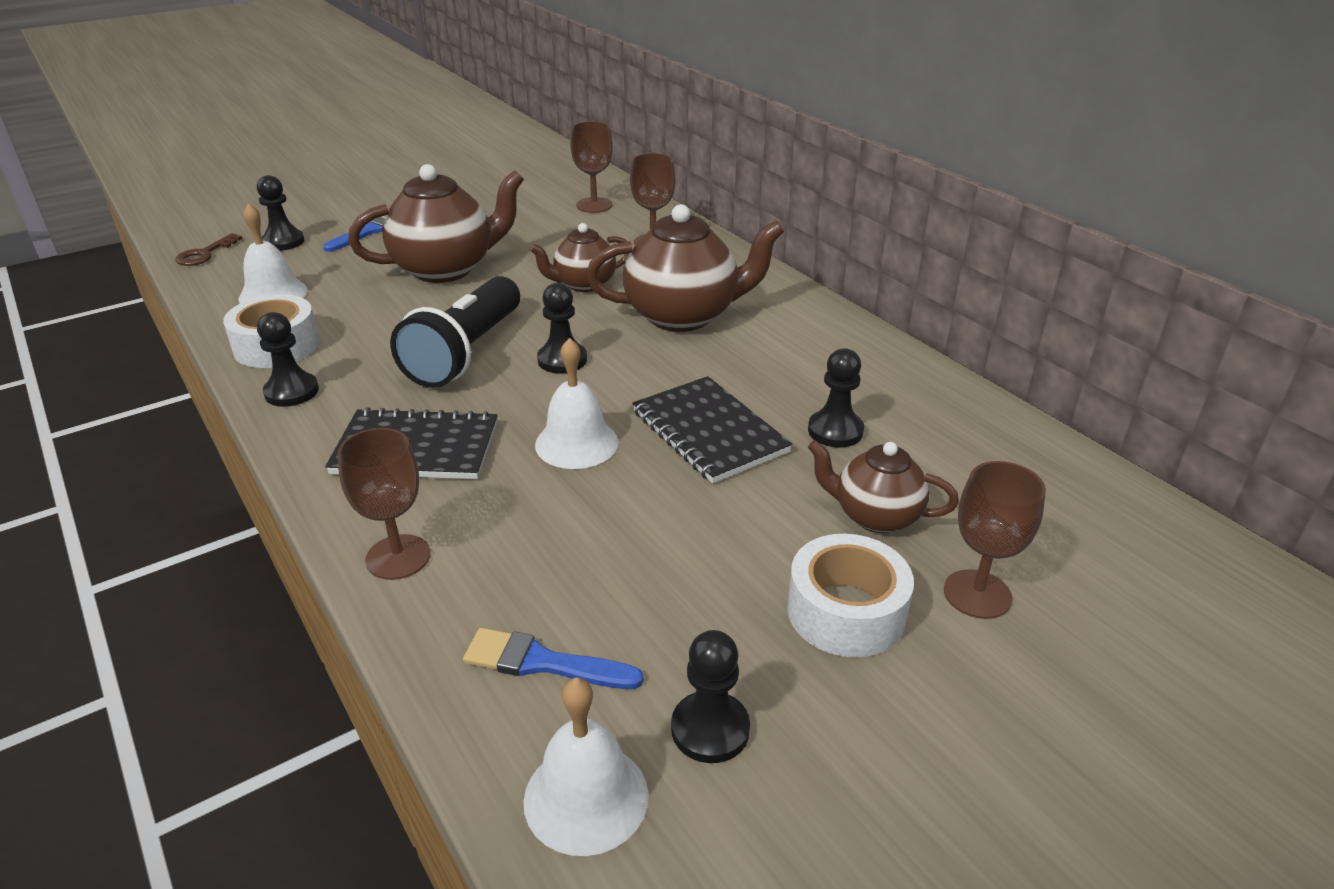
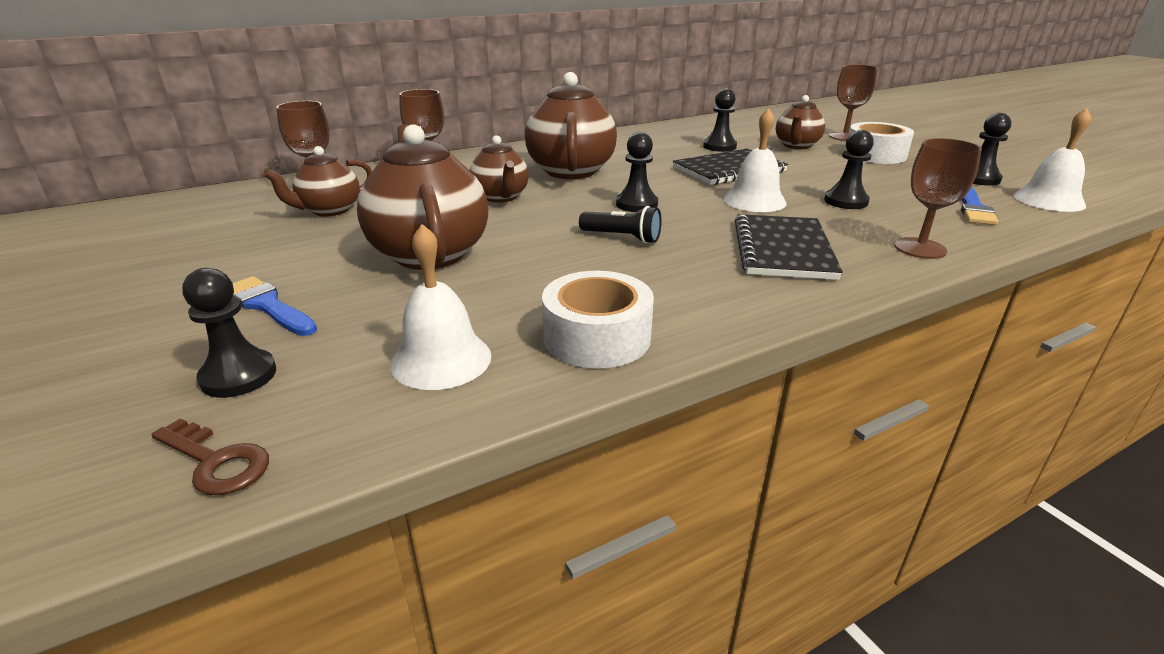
camera: 85 degrees left, 5 degrees down
black pawn [257,312,319,407] -> black pawn moved to [824,130,874,209]
black flashlight [390,276,520,388] -> black flashlight [579,206,661,243], size x0.50
none -> brown teapot [263,146,372,217]

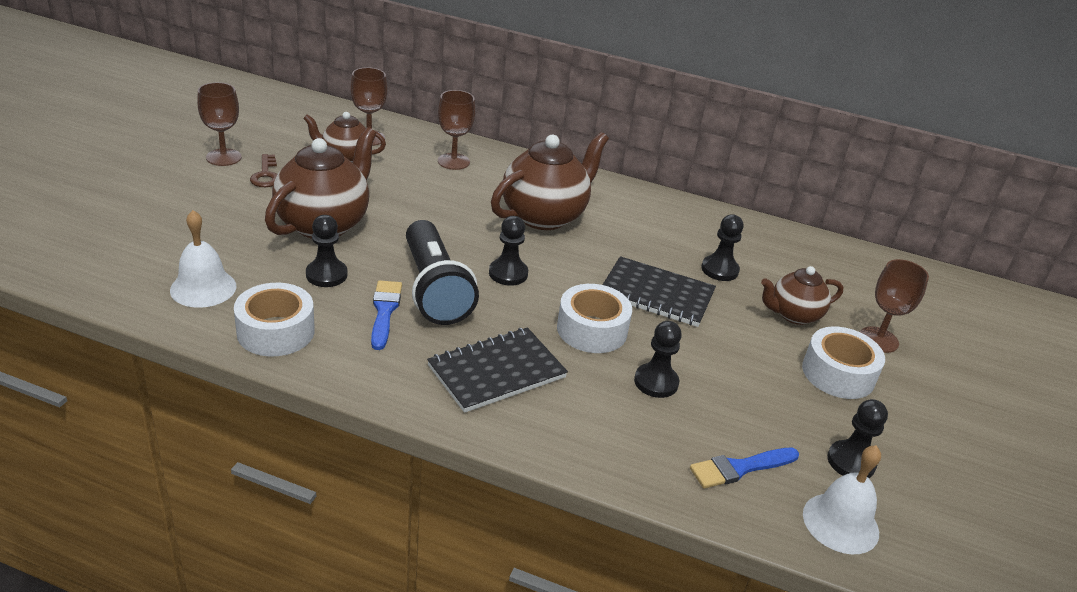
camera: 45 degrees right, 5 degrees up
brown key [151,418,269,496] -> brown key moved to [250,154,277,187]
black pawn [182,268,276,398] -> black pawn moved to [306,215,348,287]
blue brush [233,276,317,336] -> blue brush moved to [371,280,402,350]
brown teapot [469,135,529,202] -> none
black flashlight [579,206,661,243] -> black flashlight [406,220,479,325], size x2.01
white bell [723,108,787,212] -> white tape [557,284,632,353]
brown goblet [894,138,982,259] -> brown goblet moved to [197,82,242,166]

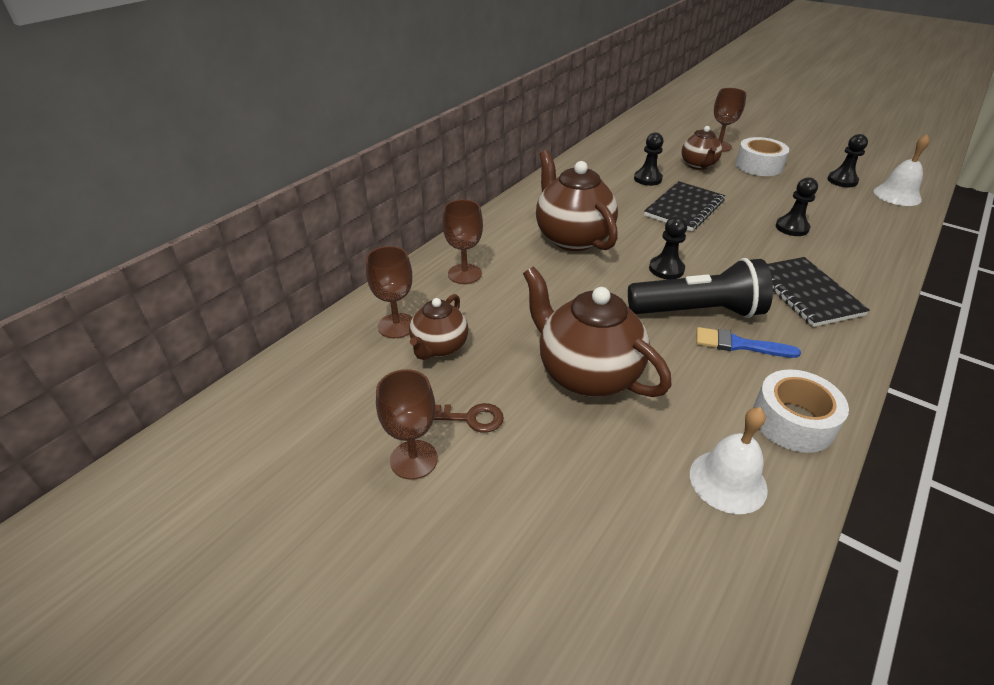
camera: 70 degrees left, 5 degrees up
black pawn [306,215,348,287] -> none
white tape [557,284,632,353] -> none
blue brush [690,448,799,488] -> none

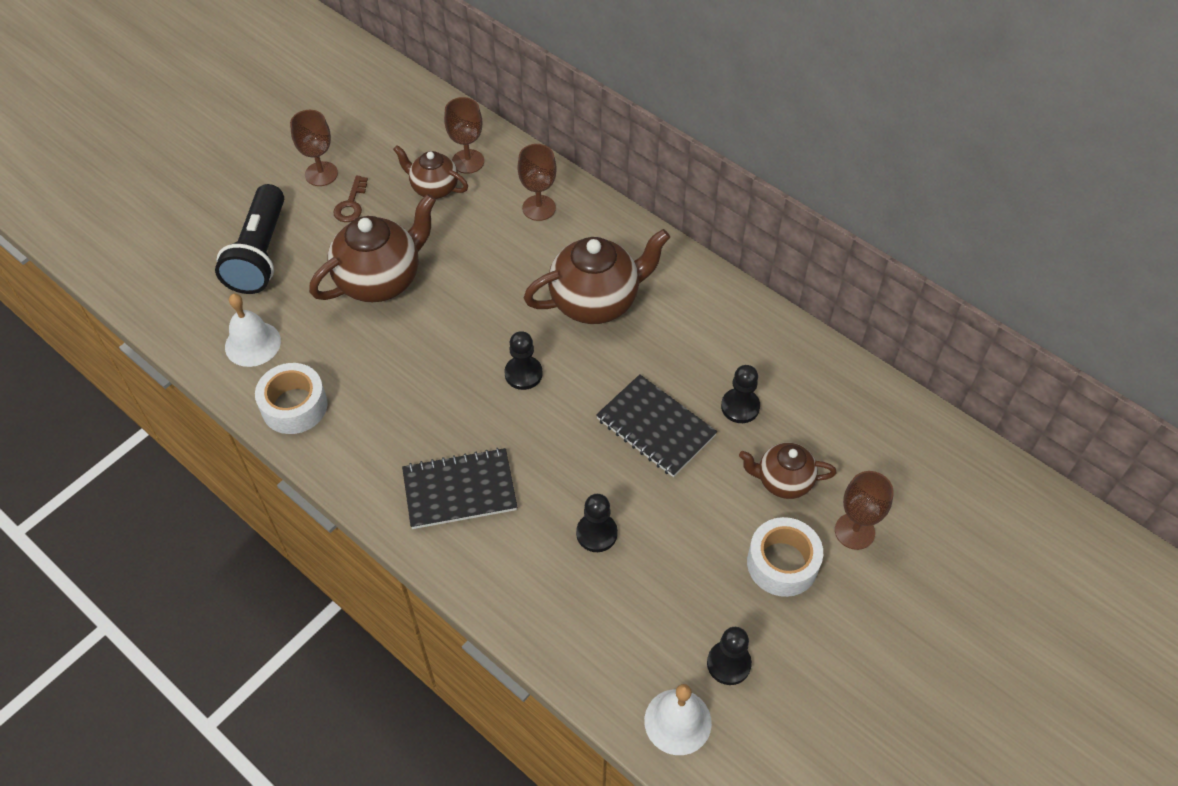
camera: 95 degrees right, 15 degrees up
black flashlight [628,258,773,318] -> black flashlight moved to [215,184,284,294]
blue brush [696,327,801,358] -> none

